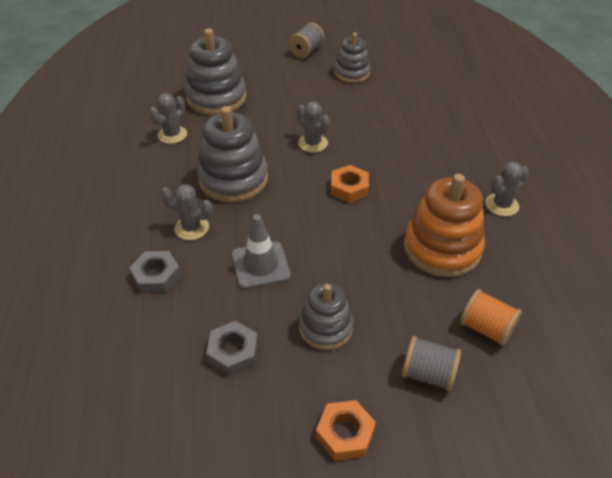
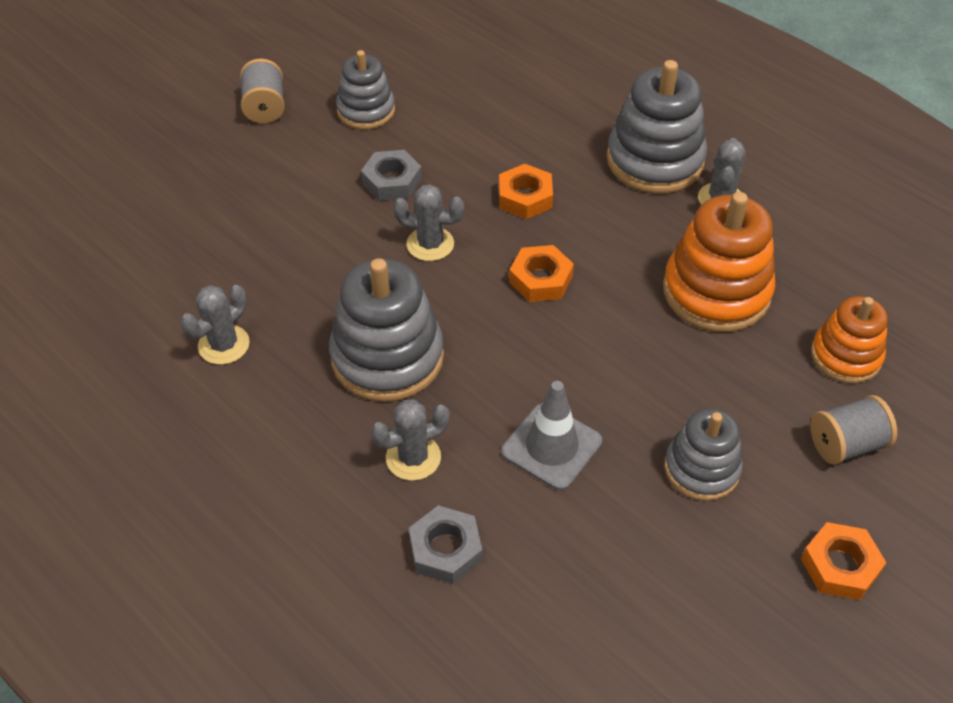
camera: 40 degrees left, 5 degrees up
grey cactus [149,93,187,144] -> grey cactus turned 45 degrees clockwise [180,285,250,365]
grey stacking toy [185,29,247,115] -> grey stacking toy moved to [607,60,707,194]
grey nut [206,321,258,376] -> grey nut moved to [361,150,422,201]
orange spool [460,289,522,346] -> orange stacking toy [811,296,888,383]
none -> orange nut [499,164,553,219]

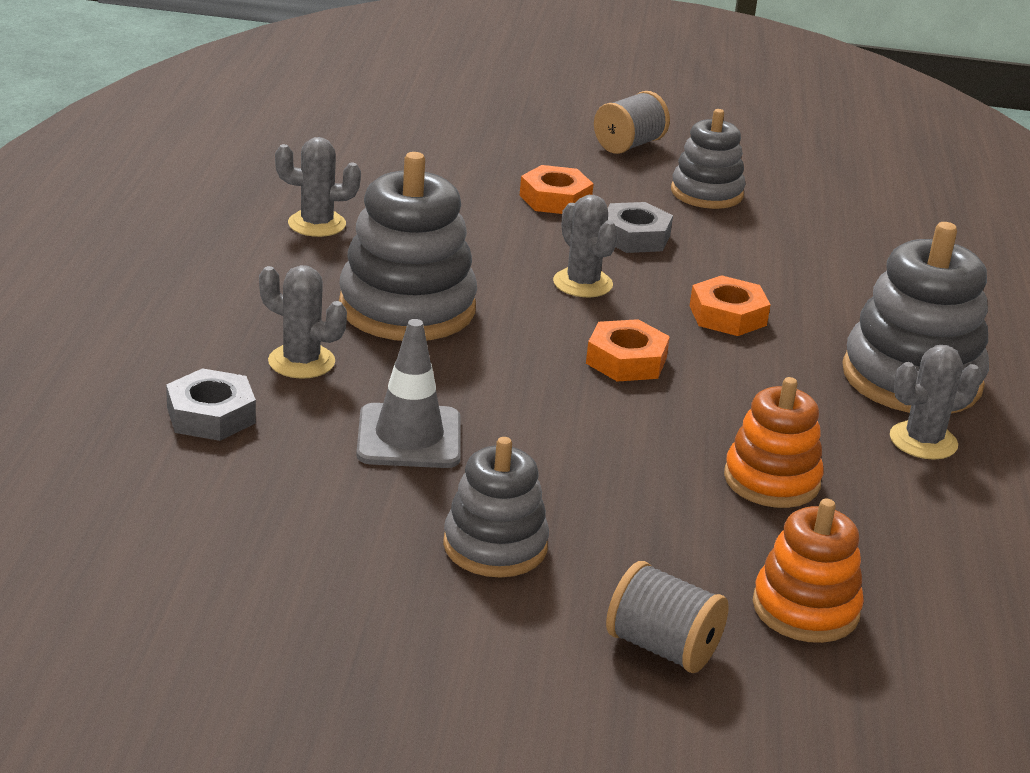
camera: 50 degrees right, 20 degrees down
orange stacking toy [663,192,776,332] -> orange stacking toy [724,377,824,508], size x0.62
orange nut [801,522,887,600] -> orange nut moved to [520,165,594,214]

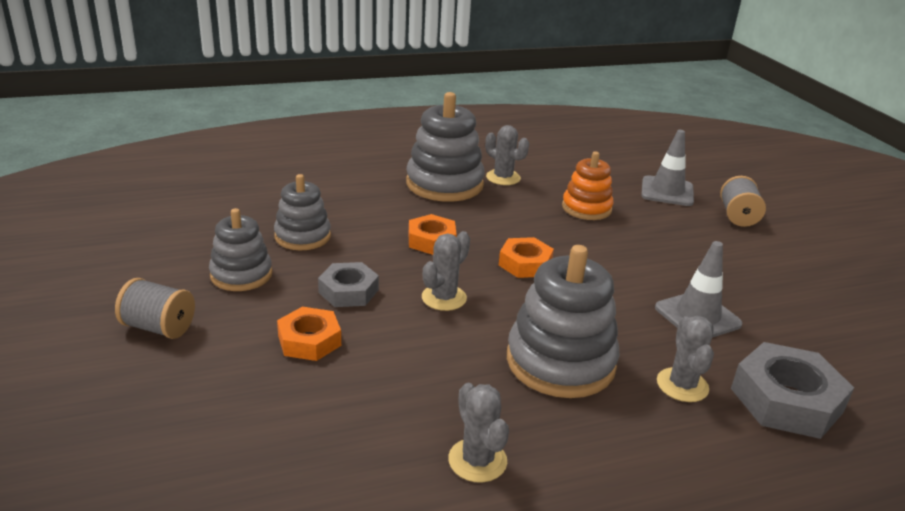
camera: 115 degrees left, 0 degrees up
grey nut [166,368,256,441] -> grey nut [731,342,854,439], size x1.58
grey stacking toy [443,437,549,578] -> grey stacking toy moved to [274,174,331,250]
orange stacking toy [753,499,864,643] -> grey traffic cone [641,130,694,206]

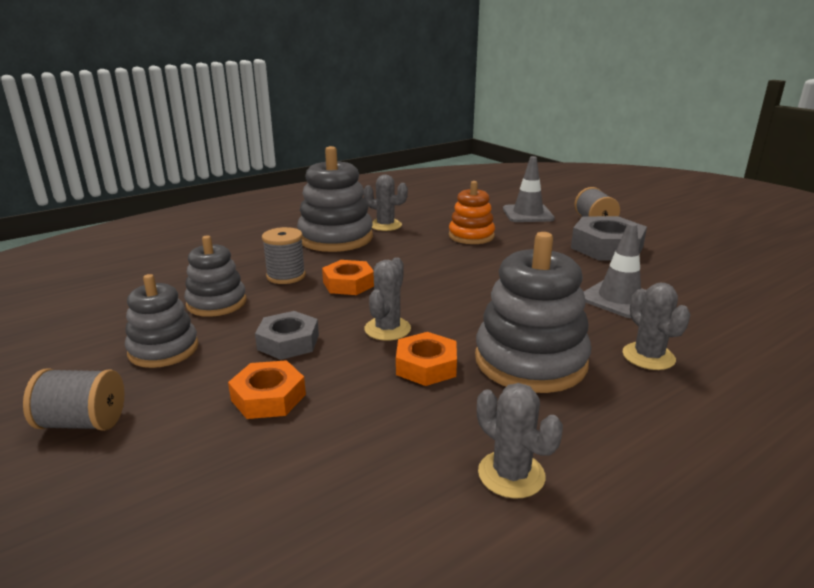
camera: 15 degrees left, 5 degrees down
orange nut [499,237,554,278] -> orange nut moved to [396,332,457,386]
grey nut [731,342,854,439] -> grey nut moved to [571,216,647,261]
none -> grey spool [262,227,306,284]

